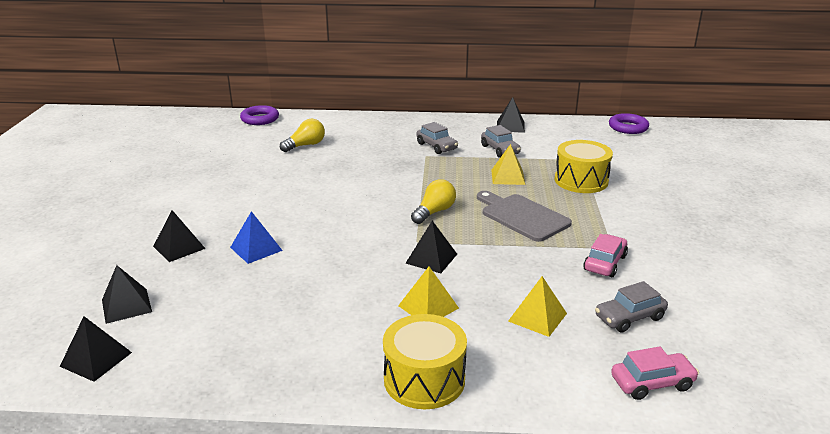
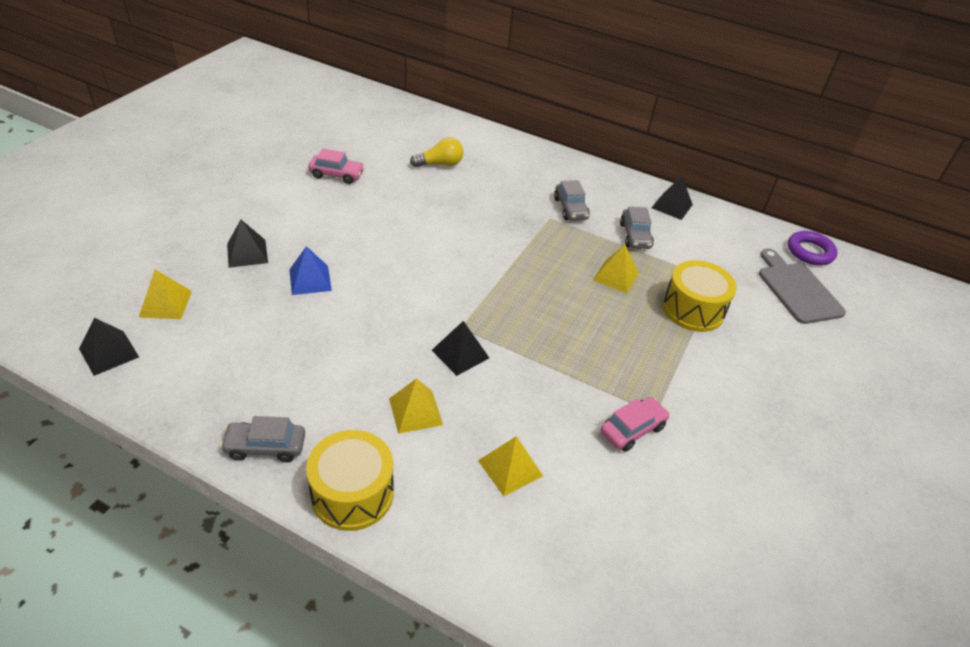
camera: 20 degrees right, 15 degrees up
black pyramid [102,265,152,324] -> yellow pyramid [139,269,192,319]
purple ring [240,105,279,125] -> none
yellow light bulb [411,179,456,224] -> none
grey cutting board [477,191,572,242] -> grey cutting board moved to [759,249,846,324]
grey car [595,281,668,333] -> grey car moved to [220,416,305,462]
pink car [611,347,699,400] -> pink car moved to [308,148,365,184]

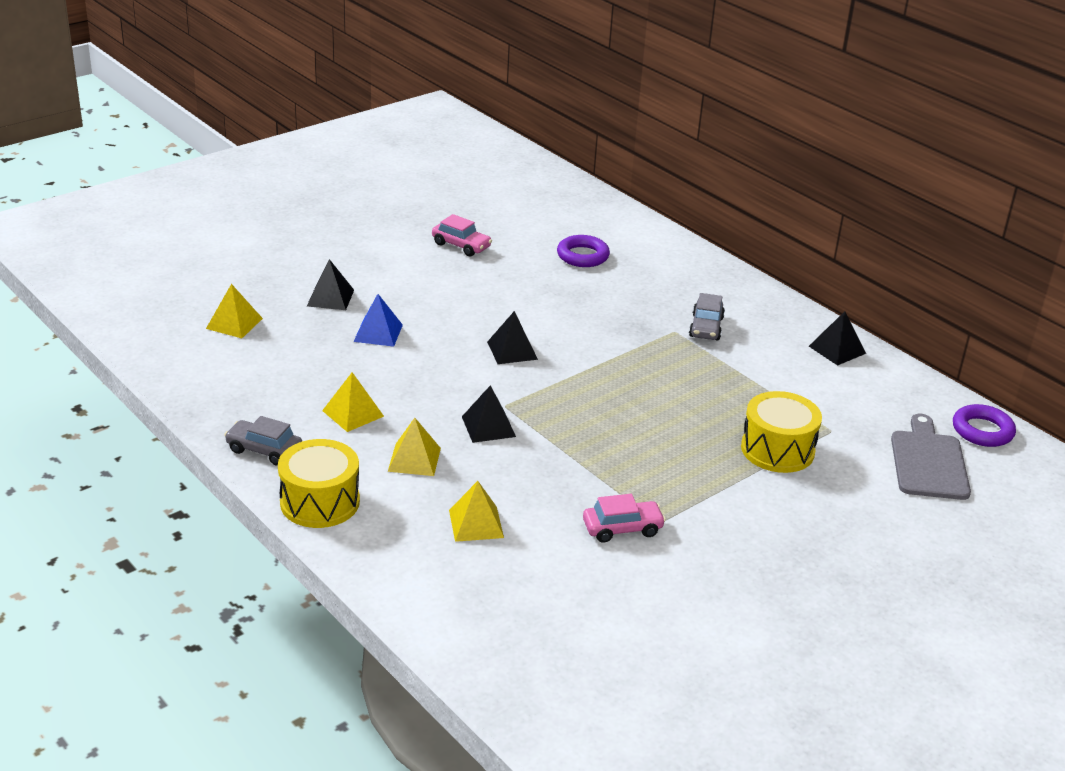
camera: 25 degrees right, 10 degrees down
black pyramid [79,318,139,376] -> black pyramid moved to [487,311,538,364]
yellow light bulb [410,137,464,167] -> purple ring [557,235,610,267]
yellow pyramid [593,245,639,293] -> yellow pyramid moved to [322,372,384,432]
grey car [620,207,654,249] -> none

